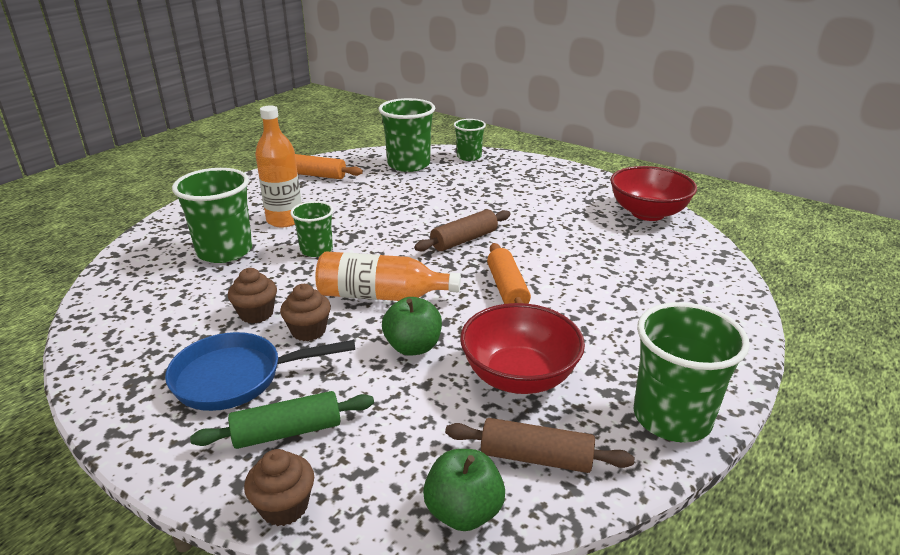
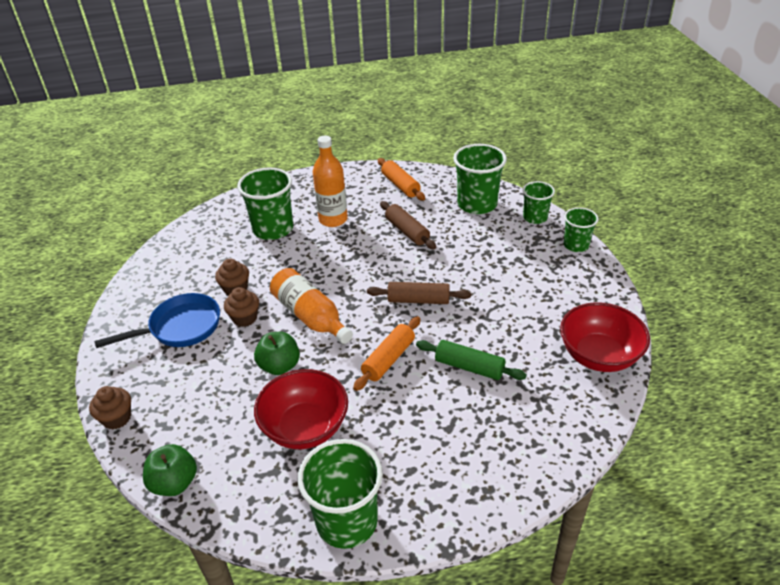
camera: 45 degrees right, 10 degrees up
blue pan [165,332,355,411] -> blue pan turned 120 degrees clockwise [94,293,220,348]
green rolling pin [190,391,374,449] -> green rolling pin moved to [416,340,527,380]
green cup [290,201,334,257] -> green cup moved to [564,207,599,252]
brown rolling pin [445,418,634,473] -> brown rolling pin moved to [380,201,436,249]

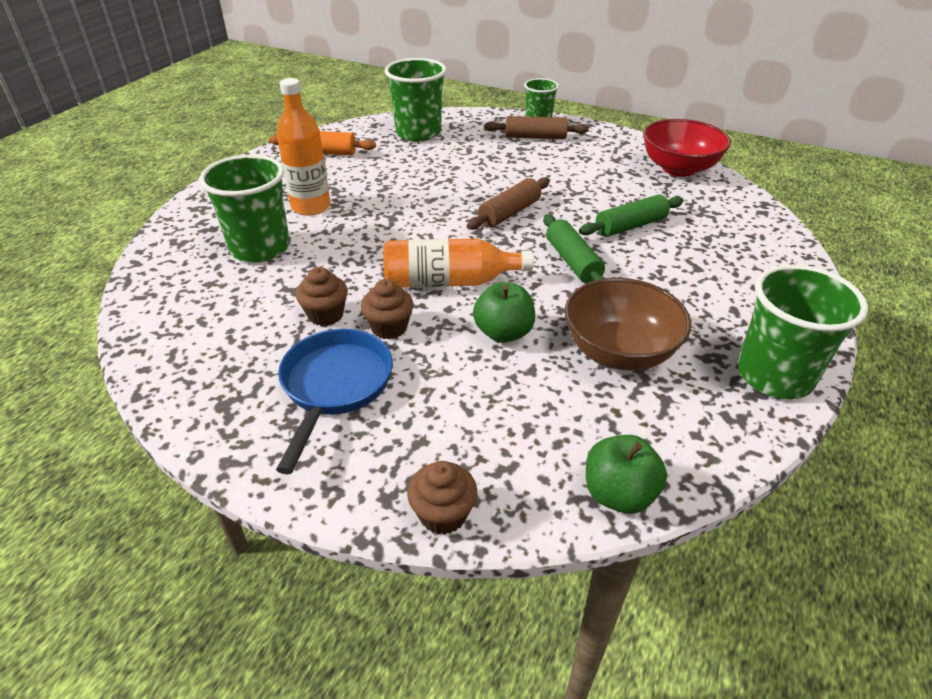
camera: 55 degrees left, 0 degrees up
red bowl [254,369,348,449] -> brown bowl [565,278,691,371]
orange rolling pin [353,316,421,391] -> green rolling pin [544,214,605,283]
brown rolling pin [380,201,436,249] -> brown rolling pin moved to [484,116,589,139]
green cup [523,181,555,224] -> none

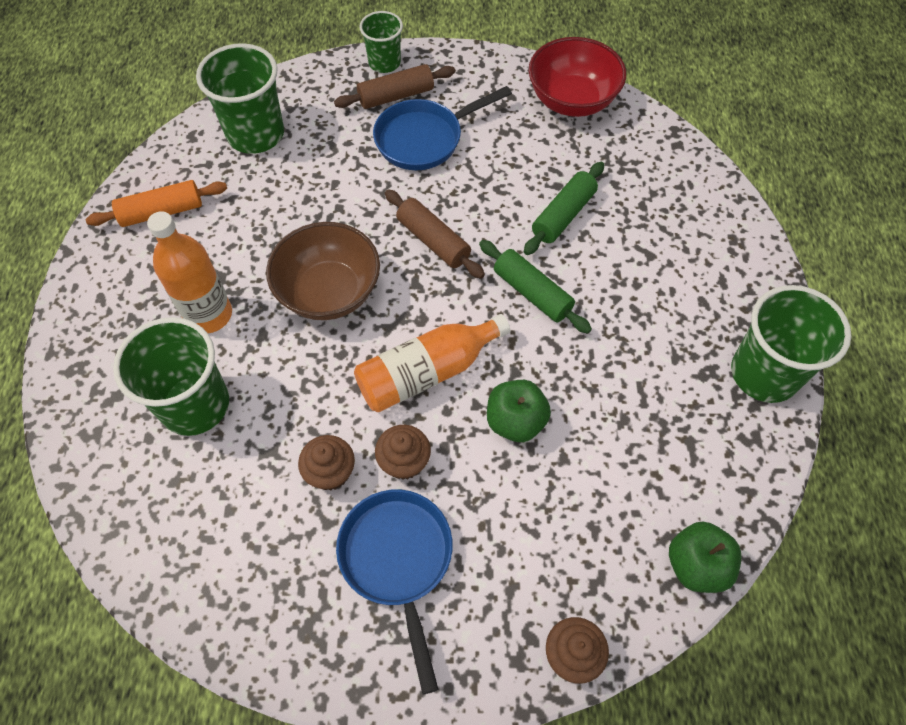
camera: 25 degrees left, 20 degrees up
brown rolling pin [467,177,550,230] -> brown rolling pin turned 60 degrees counterclockwise [385,189,485,279]
brown bowl [565,278,691,371] -> brown bowl moved to [266,222,380,320]
none -> blue pan [373,86,512,170]

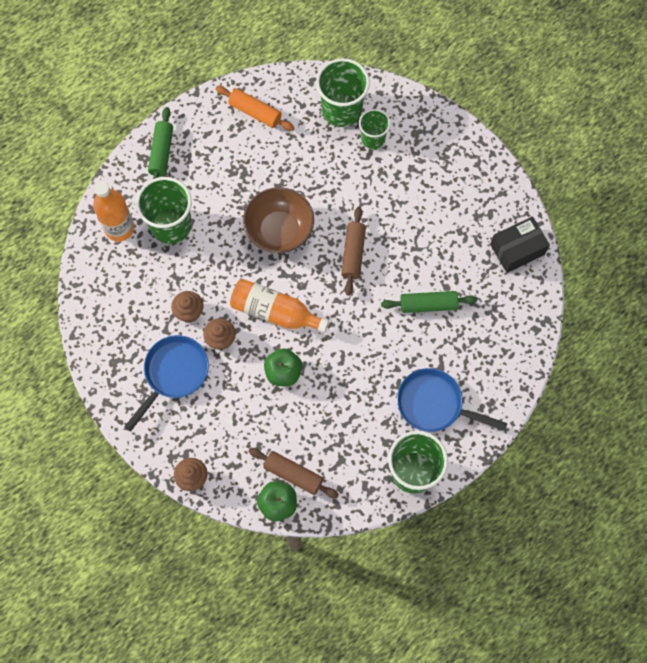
camera: 50 degrees right, 10 degrees up
orange bottle [147,211,232,333] -> orange bottle moved to [93,182,134,242]
brown rolling pin [334,64,455,109] -> brown rolling pin moved to [248,448,339,498]
green cup [359,11,403,73] -> green cup moved to [359,109,390,149]
blue pan [373,86,512,170] -> blue pan moved to [397,368,508,432]
green rolling pin [479,240,592,334] -> green rolling pin moved to [148,107,173,179]
red bowl [529,37,626,117] -> black box [490,216,550,273]

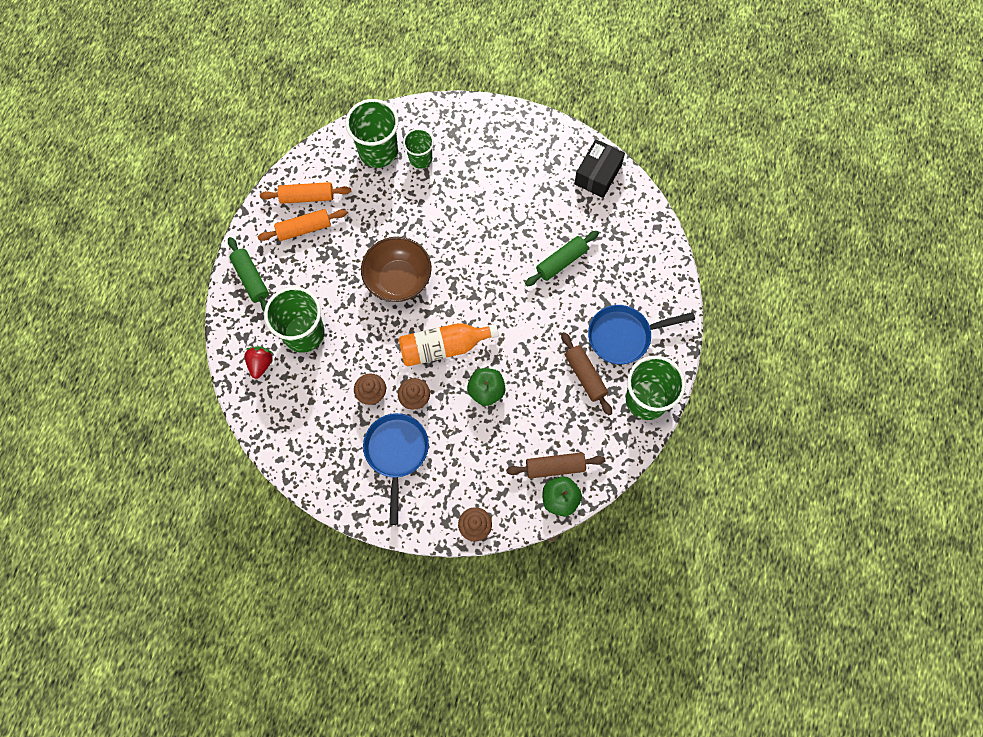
camera: 35 degrees left, 0 degrees up
orange bottle [93,182,134,242] -> red strawberry [244,346,273,379]
brown rolling pin [341,207,366,296] -> brown rolling pin moved to [561,332,612,416]
none -> orange rolling pin [258,209,347,241]

